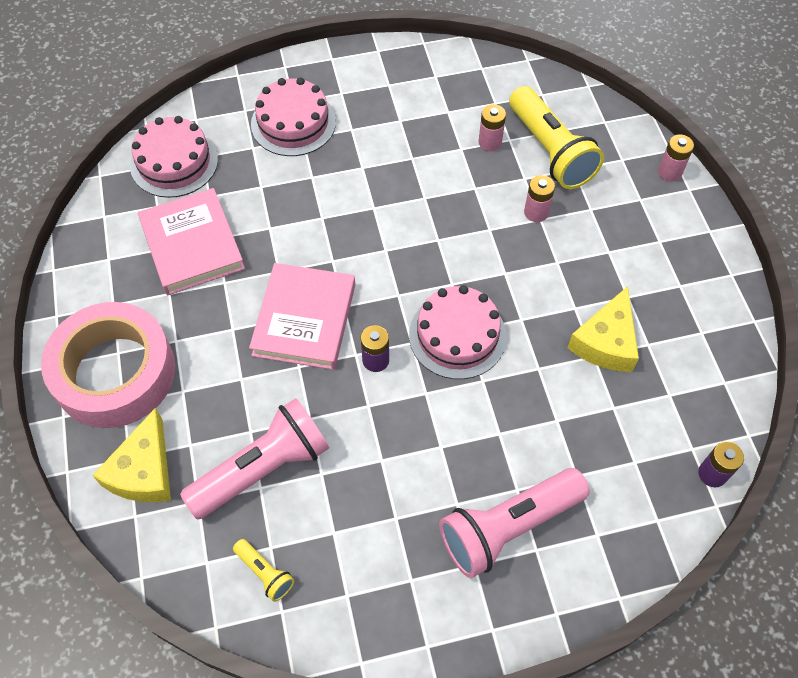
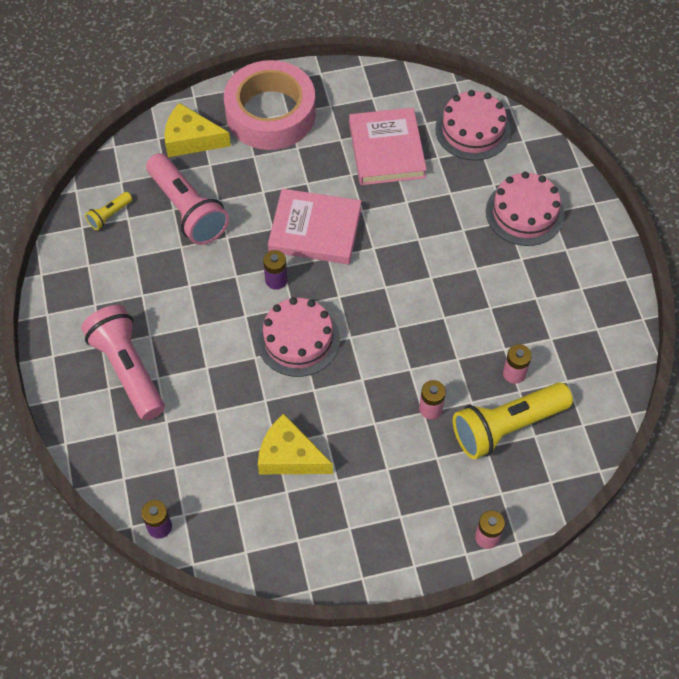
camera: 90 degrees right, 0 degrees up
pink book [138,188,245,295] -> pink book turned 75 degrees counterclockwise [349,108,427,185]

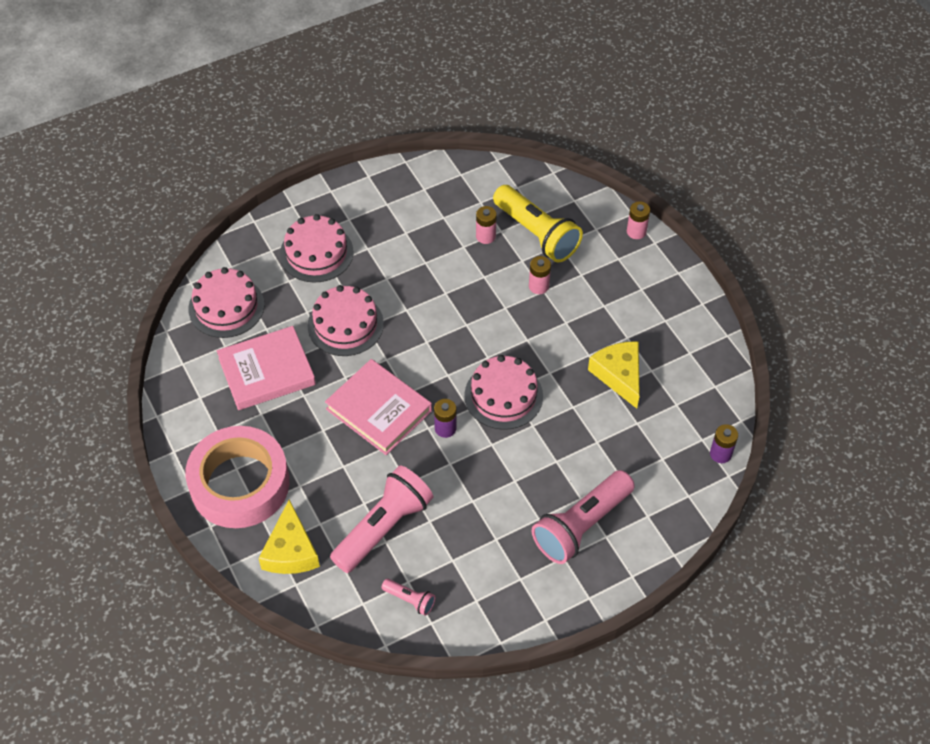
camera: 105 degrees left, 5 degrees down
yellow flashlight [85,192,132,230] -> pink flashlight [381,579,435,616]
yellow cheese [258,413,333,474] -> yellow cheese turned 150 degrees clockwise [588,341,640,409]
pink book [268,189,362,264] -> pink book turned 45 degrees counterclockwise [325,359,432,455]
none -> pink cake [307,285,384,356]

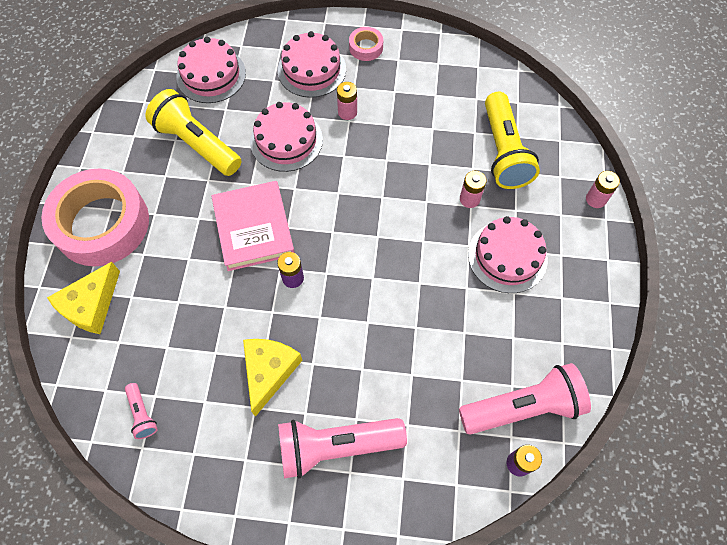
camera: 35 degrees right, 10 degrees up
pink book [217,326,316,410] -> yellow flashlight [145,89,242,176]
pink flashlight [330,465,433,573] -> pink flashlight moved to [459,363,591,435]
pink cake [464,355,543,430] -> pink cake moved to [468,216,548,293]
pink battery [476,206,497,244] -> pink battery moved to [337,82,357,120]
yellow cheese [588,341,640,409] -> yellow cheese moved to [243,339,303,417]
none -> pink tape [349,27,383,61]

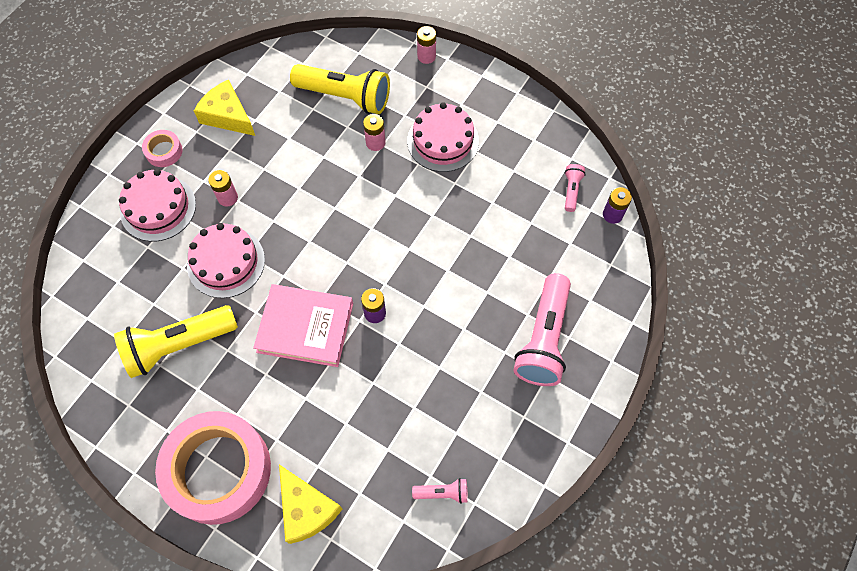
camera: 65 degrees left, 0 degrees up
pink cake [177,37,246,103] -> none
yellow cheese [243,339,303,417] -> yellow cheese moved to [194,79,255,136]
pink flashlight [459,363,591,435] -> pink flashlight [565,164,586,212], size x0.45

